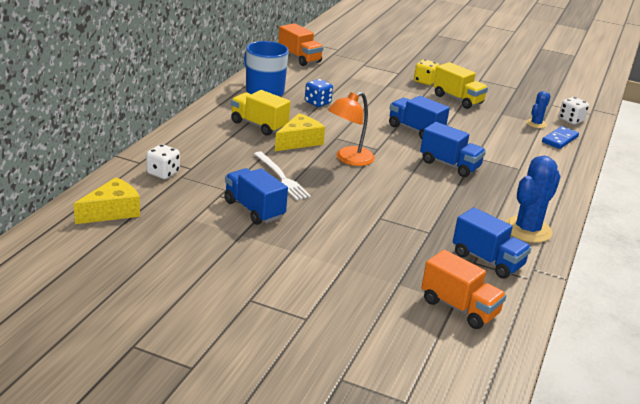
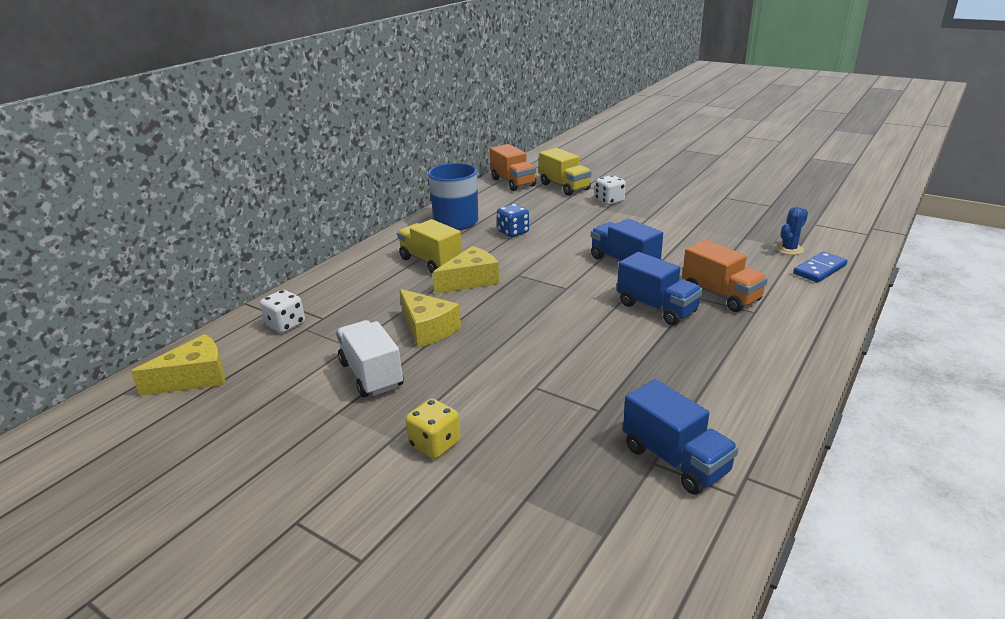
camera: 15 degrees right, 0 degrees up
blue truck [224,168,288,225] -> white truck [336,320,404,397]
white fork [254,151,311,200] -> yellow cheese [399,289,461,347]
orange lamp [328,92,375,166] -> none
yellow dice [414,59,439,85] -> yellow dice moved to [405,399,461,459]
orange truck [421,250,507,329] -> orange truck moved to [682,240,768,312]
yellow truck [433,62,488,109] -> yellow truck moved to [539,148,591,196]
blue cactus [505,156,561,243] -> none
white dice [559,97,589,124] -> white dice moved to [595,175,626,205]

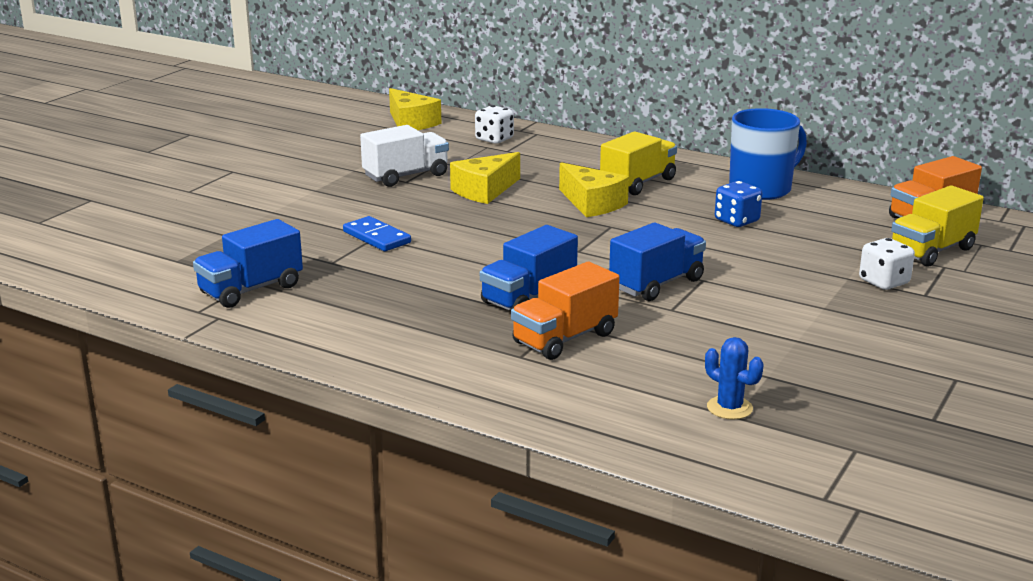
camera: 85 degrees right, 5 degrees down
yellow dice [405,399,461,459] -> none
blue domino [793,252,848,282] -> blue domino moved to [343,216,411,251]

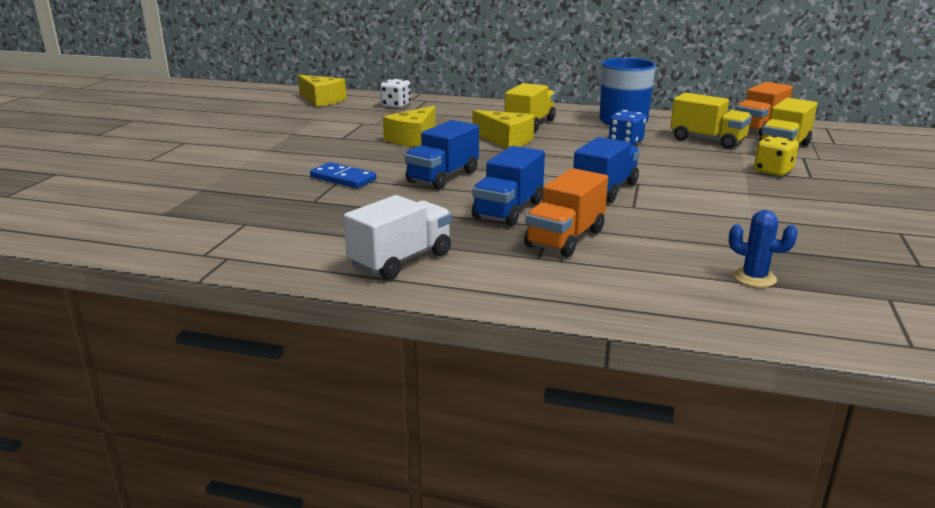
camera: 15 degrees left, 0 degrees up
blue truck [193,219,303,308] -> blue truck moved to [405,120,479,189]
white truck [360,125,449,187] -> white truck moved to [343,195,452,280]
white dice [859,238,915,290] -> yellow dice [754,136,799,176]
none -> yellow truck [670,93,752,149]

